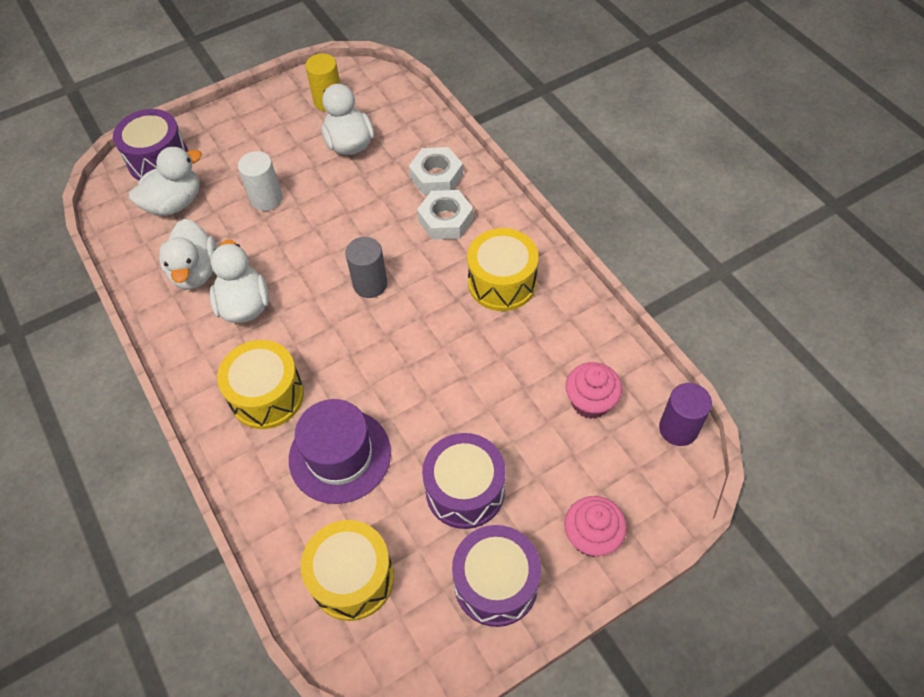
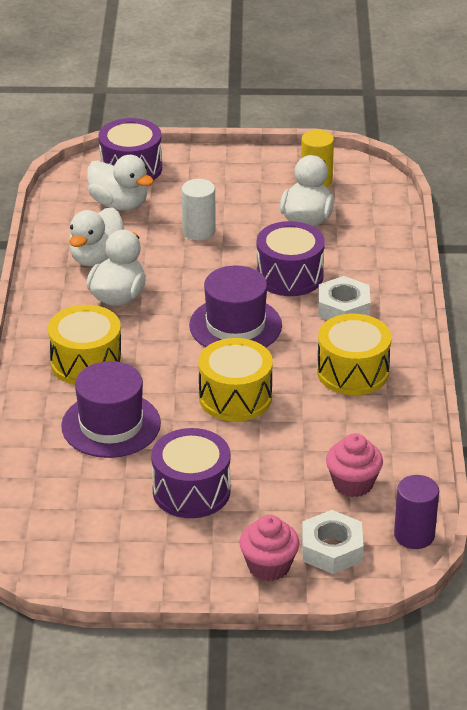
camera: 30 degrees right, 20 degrees down
white duck [129,146,202,216] -> white duck turned 45 degrees clockwise [87,155,154,210]
yellow drum [301,520,394,621] -> yellow drum moved to [198,338,273,422]
grey cylinder [345,237,388,298] -> purple hat [189,265,282,347]
white nut [409,147,463,195] -> white nut moved to [302,510,364,574]
purple drum [452,525,541,627] -> purple drum moved to [256,221,325,296]

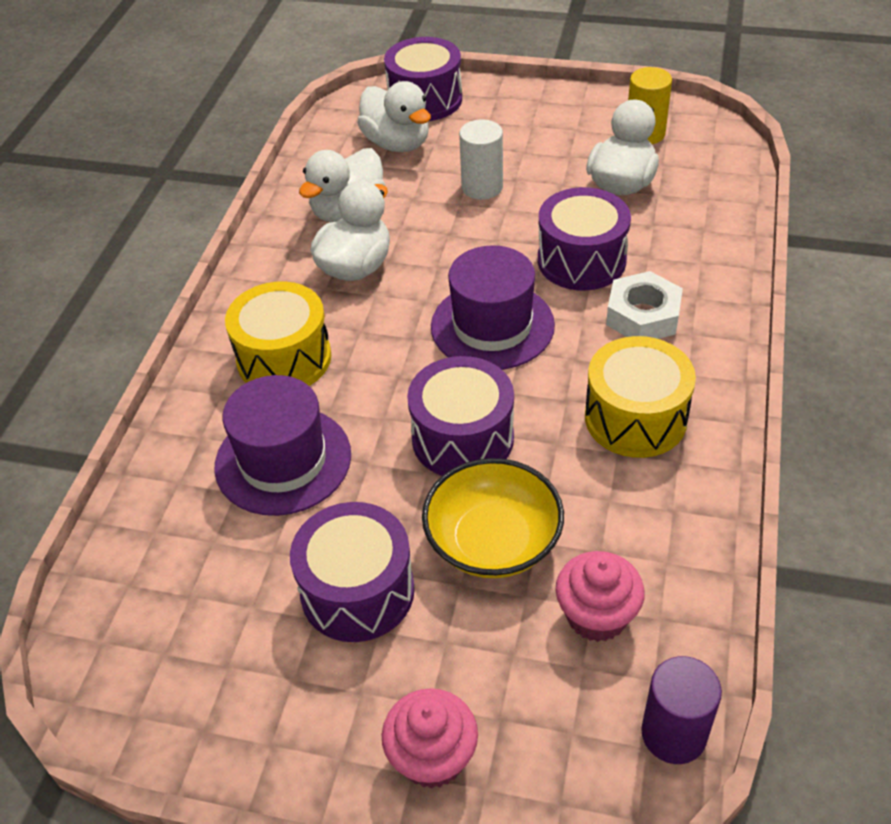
camera: 15 degrees right, 10 degrees up
yellow drum [198,338,273,422] -> purple drum [407,356,514,476]
white nut [302,510,364,574] -> none
none -> yellow bowl [422,458,564,578]

